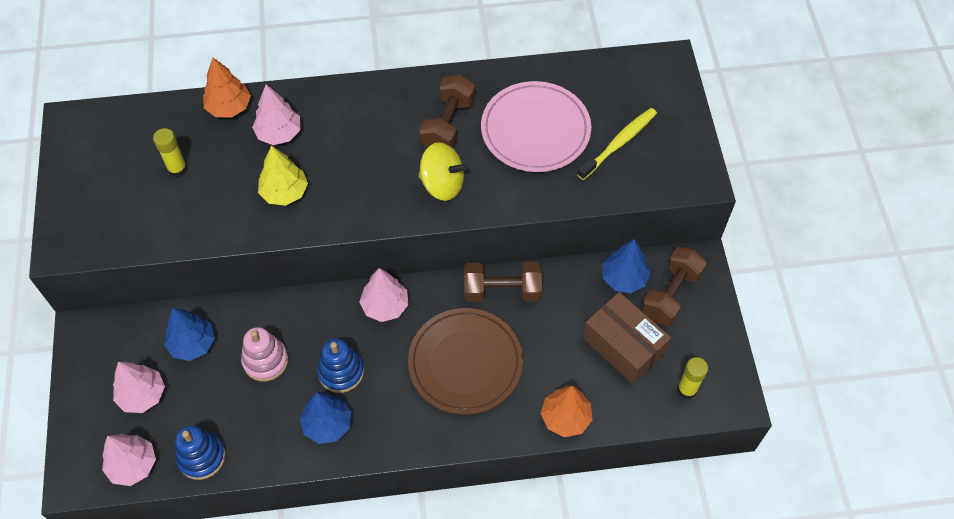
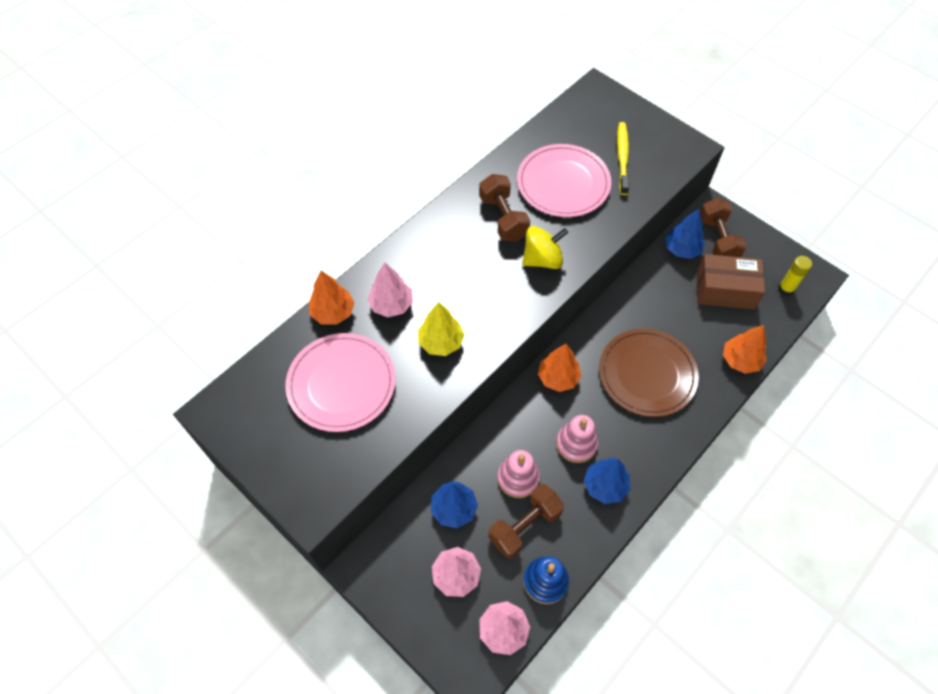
camera: 40 degrees left, 0 degrees up
yellow glue stick [153,128,187,177] -> pink plate [285,333,396,432]
blue stacking toy [317,339,364,393] -> pink stacking toy [556,415,598,463]
pink tree [359,268,408,322] -> orange tree [538,344,581,392]
brown dumbbell [464,262,542,302] -> brown dumbbell moved to [488,484,564,559]

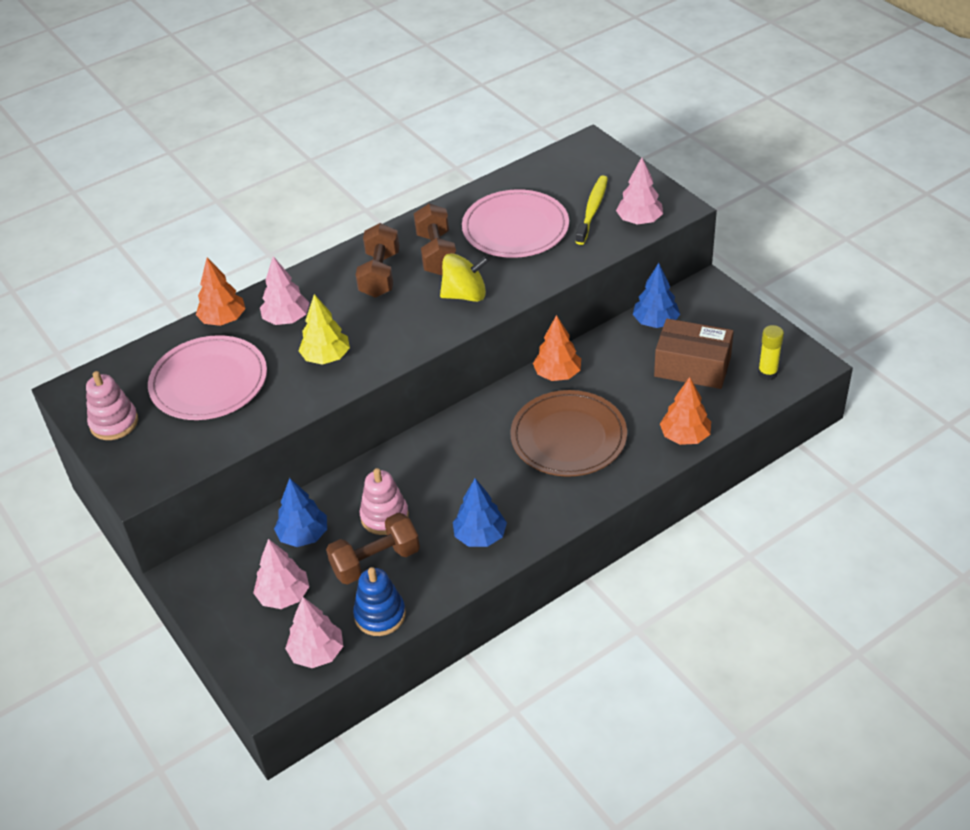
camera: 15 degrees right, 15 degrees down
orange tree [538,344,581,392] -> orange tree moved to [533,315,581,381]
pink stacking toy [556,415,598,463] -> pink stacking toy moved to [86,371,138,440]
brown dumbbell [700,198,747,257] -> brown dumbbell moved to [356,223,400,298]
none -> pink tree [616,157,663,225]

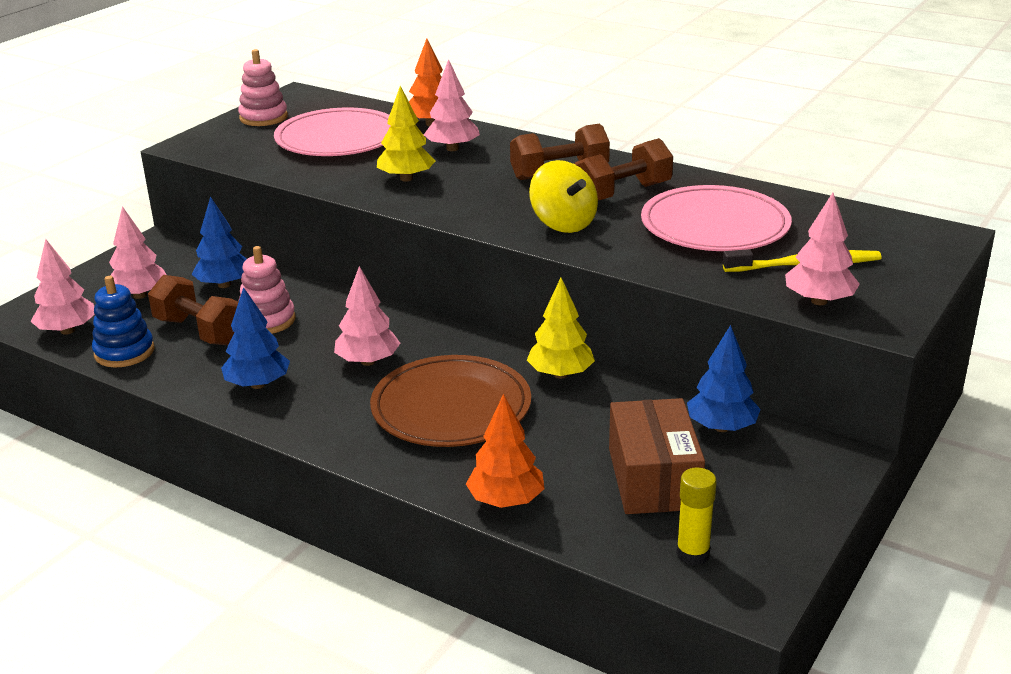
camera: 65 degrees right, 15 degrees down
orange tree [533,315,581,381] -> yellow tree [527,278,595,379]
none -> pink tree [334,266,400,366]

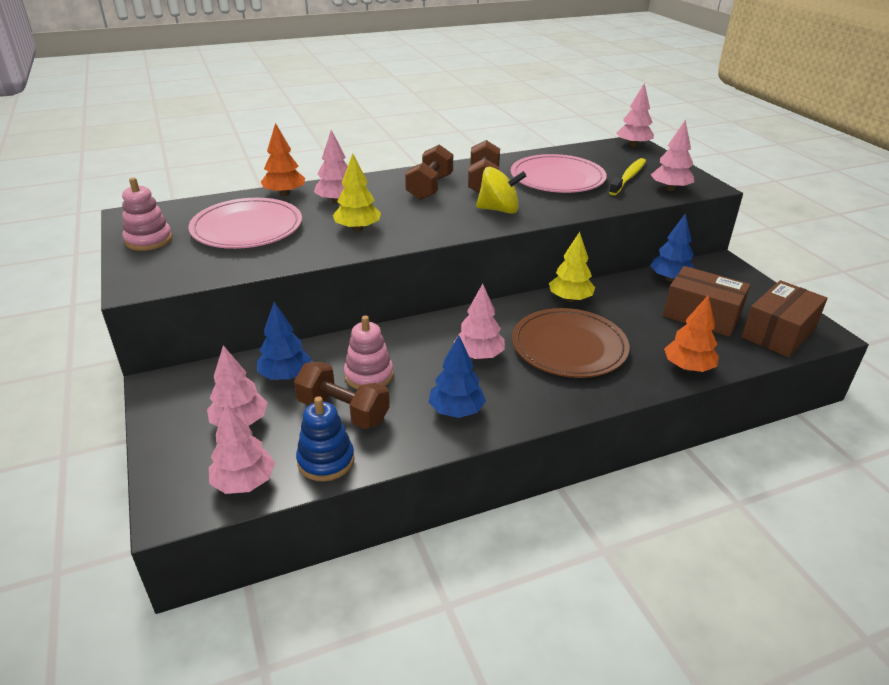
camera: 55 degrees left, 5 degrees up
brown dumbbell [148,275,238,345] -> brown dumbbell turned 45 degrees clockwise [294,361,390,429]
yellow glue stick [676,467,717,565] -> brown box [741,280,828,357]
none -> pink tree [616,83,654,147]

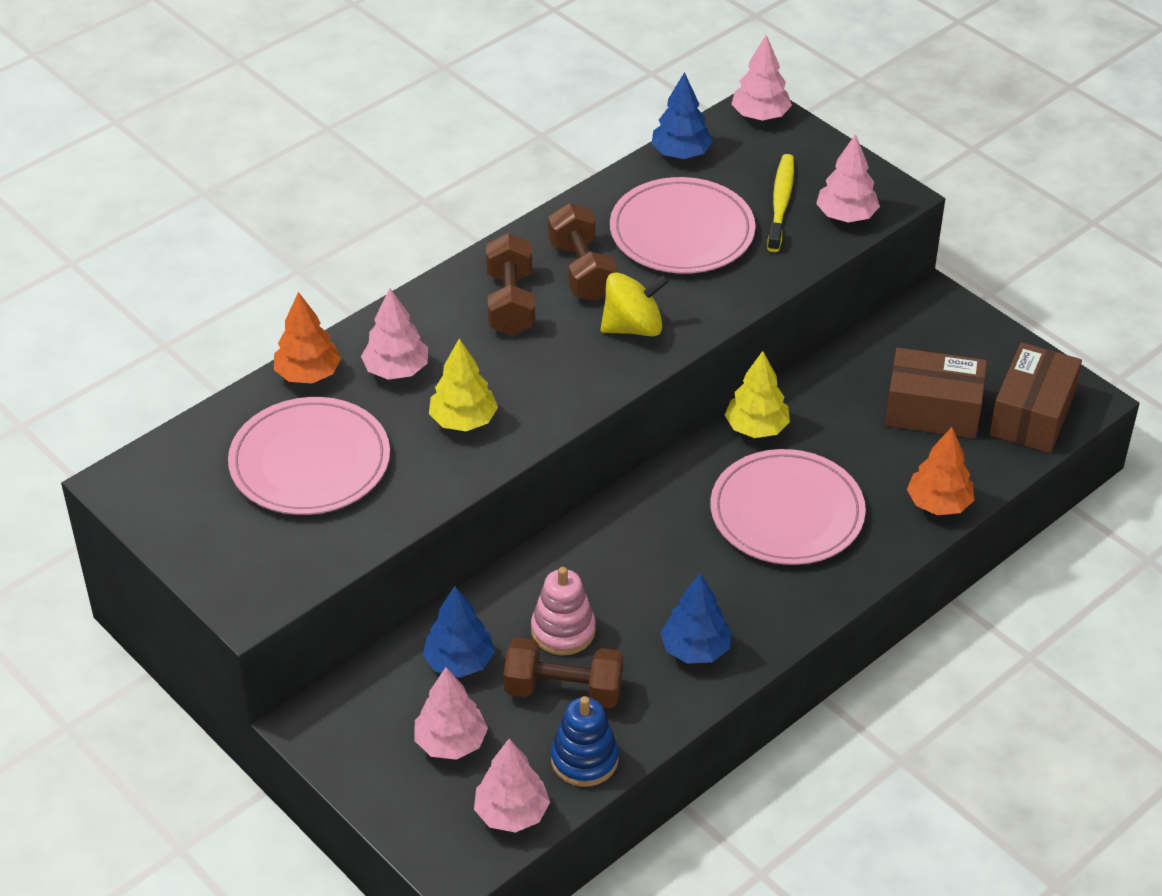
camera: 20 degrees left, 10 degrees up
pink stacking toy [122,178,172,251] -> none
pink tree [453,284,505,359] -> none
brown plate [512,308,629,378] -> pink plate [710,449,866,565]
blue tree [650,213,694,281] -> blue tree moved to [651,72,713,159]

